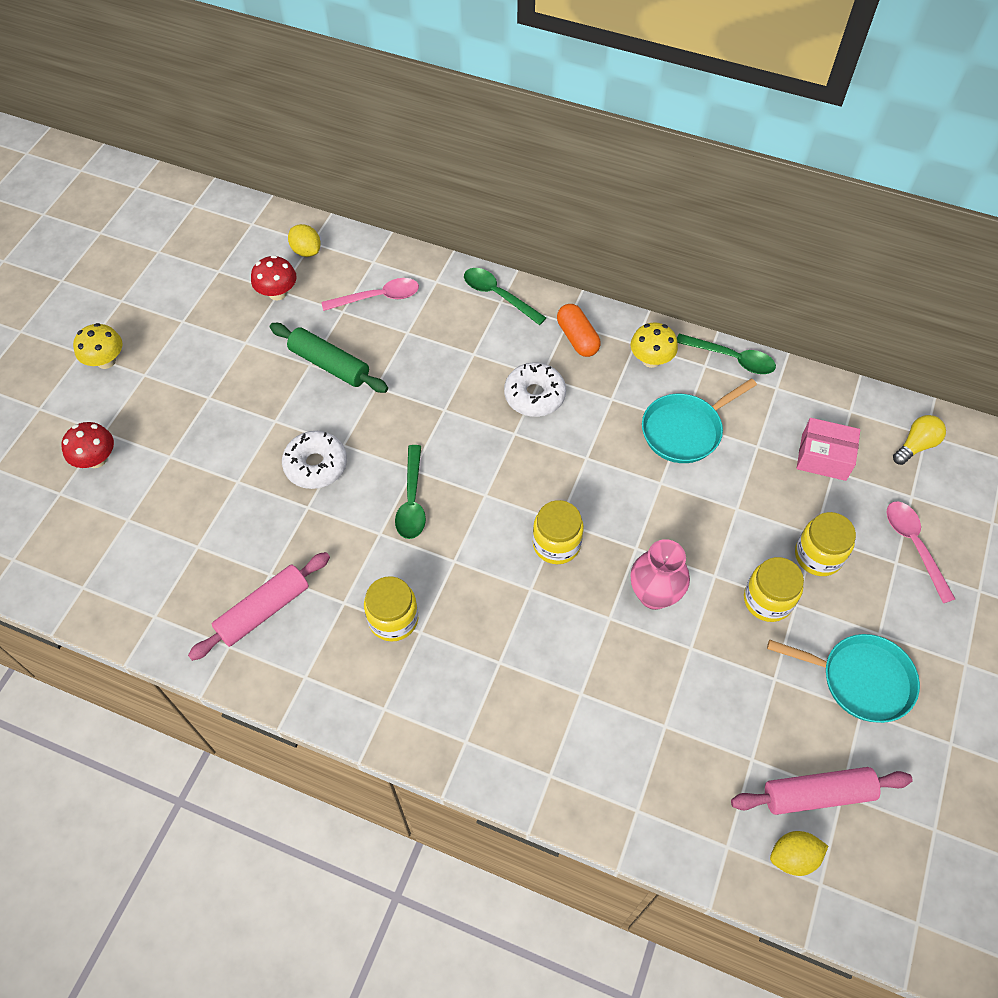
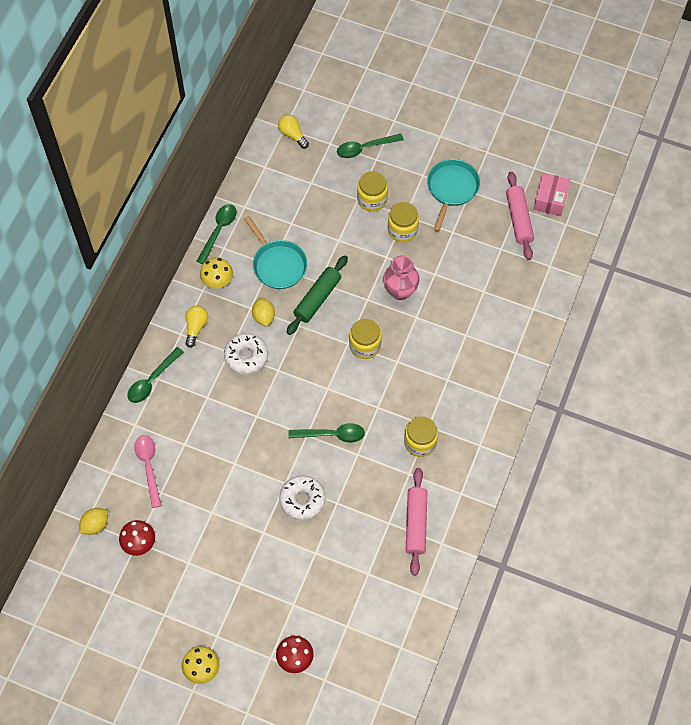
camera: 90 degrees left, 5 degrees up
pink rolling pin [188,552,330,661] -> pink rolling pin turned 45 degrees clockwise [406,468,428,576]
green rolling pin [270,323,388,393] -> green rolling pin moved to [287,255,348,335]
orange capsule [557,304,601,357] -> yellow light bulb [185,305,208,348]
yellow lemon [770,831,828,876] -> yellow lemon moved to [252,297,275,327]
pink box [796,418,860,481] -> pink box moved to [533,173,571,216]
pink spoon [886,501,955,603] -> green spoon [337,134,404,158]

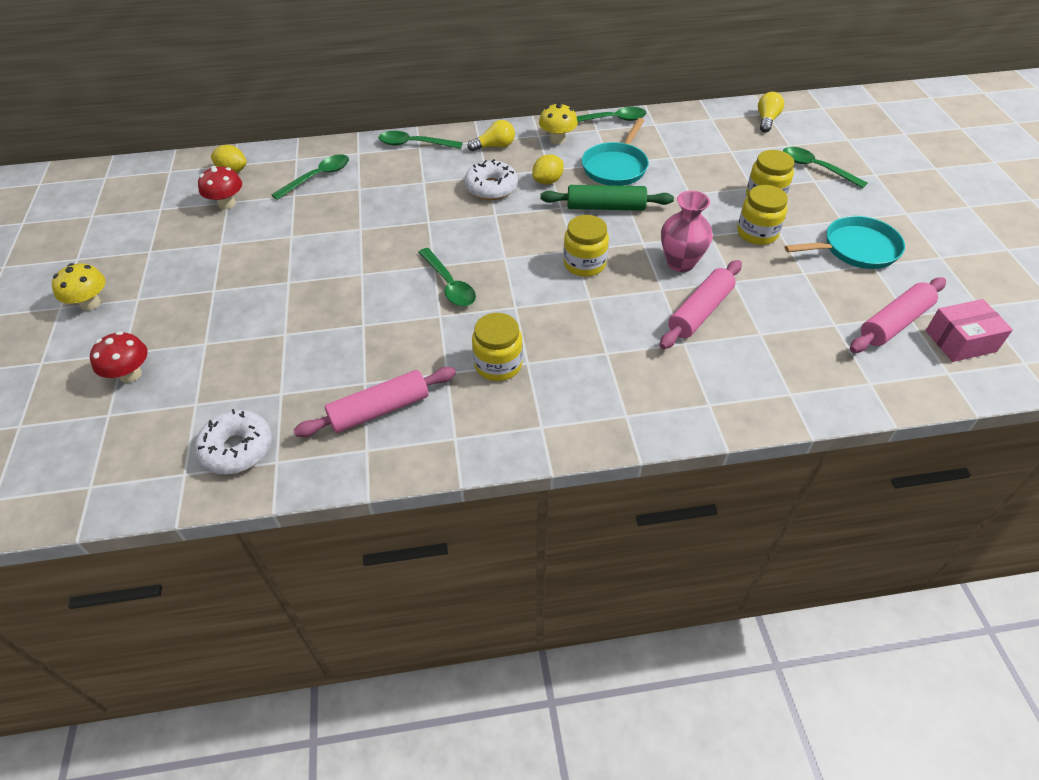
camera: 60 degrees right, 15 degrees down
pink spoon [134,435,161,508] -> green spoon [271,154,349,200]
white donut [279,476,326,520] -> white donut moved to [195,409,272,474]
none -> pink rolling pin [660,260,742,349]

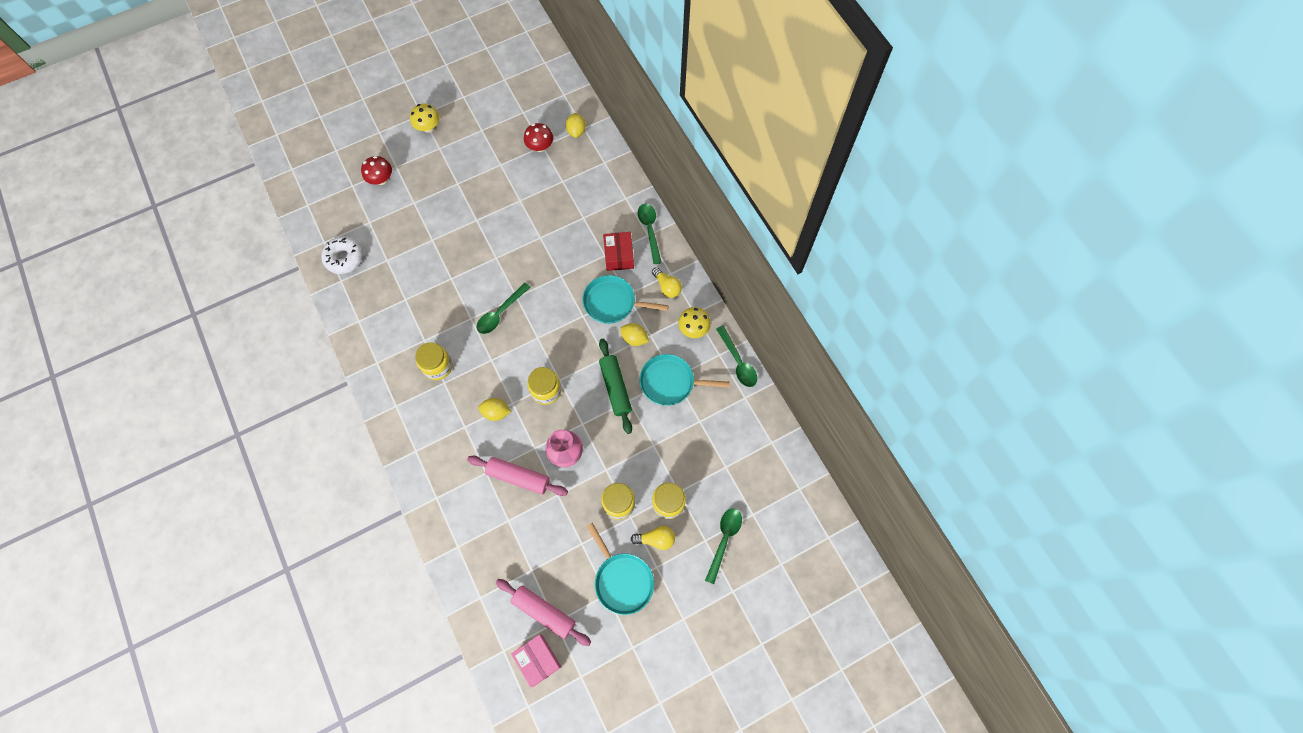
camera: 70 degrees right, 20 degrees up
green spoon [271,154,349,200] -> none
pink rolling pin [294,367,456,437] -> none
white donut [464,159,518,200] -> turquoise pan [582,275,669,324]
yellow light bulb [758,92,784,132] -> yellow light bulb moved to [631,526,675,550]
none -> yellow lemon [478,398,511,421]
none -> red box [603,232,634,271]

